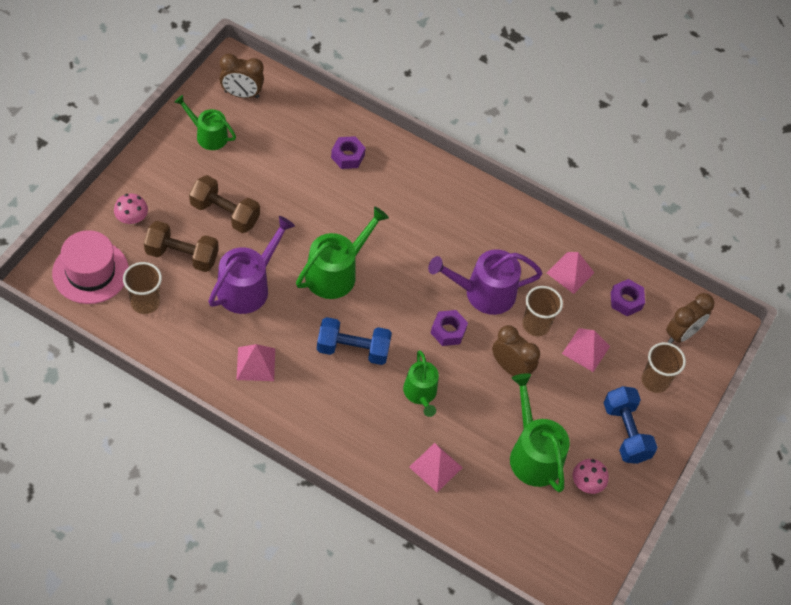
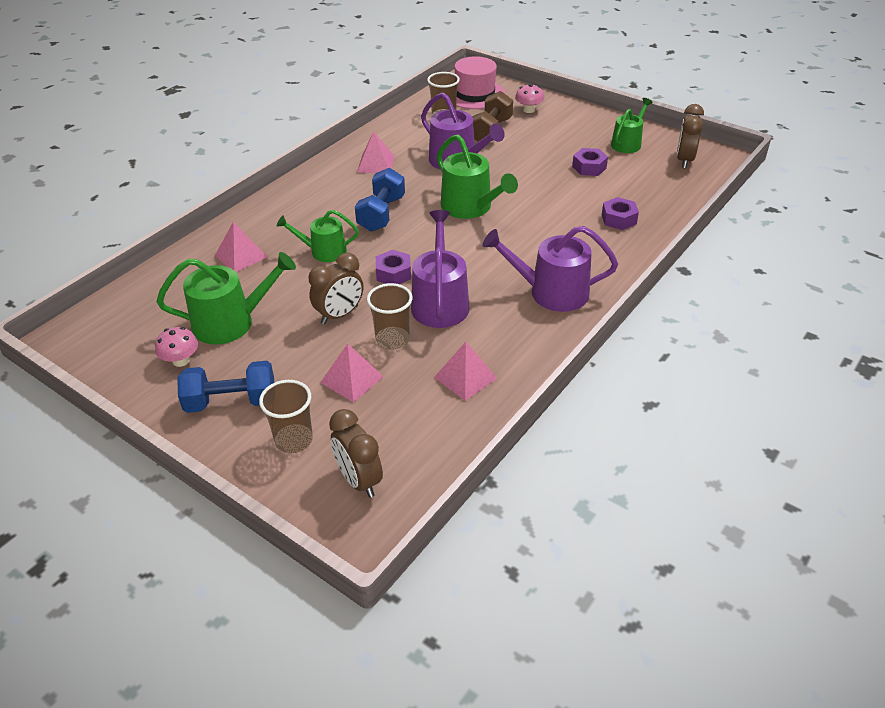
camera: 105 degrees right, 15 degrees down
brown dumbbell [189,175,260,233] -> none
purple nut [611,279,645,316] -> purple nut moved to [572,148,608,176]
none -> purple watering can [483,226,618,312]

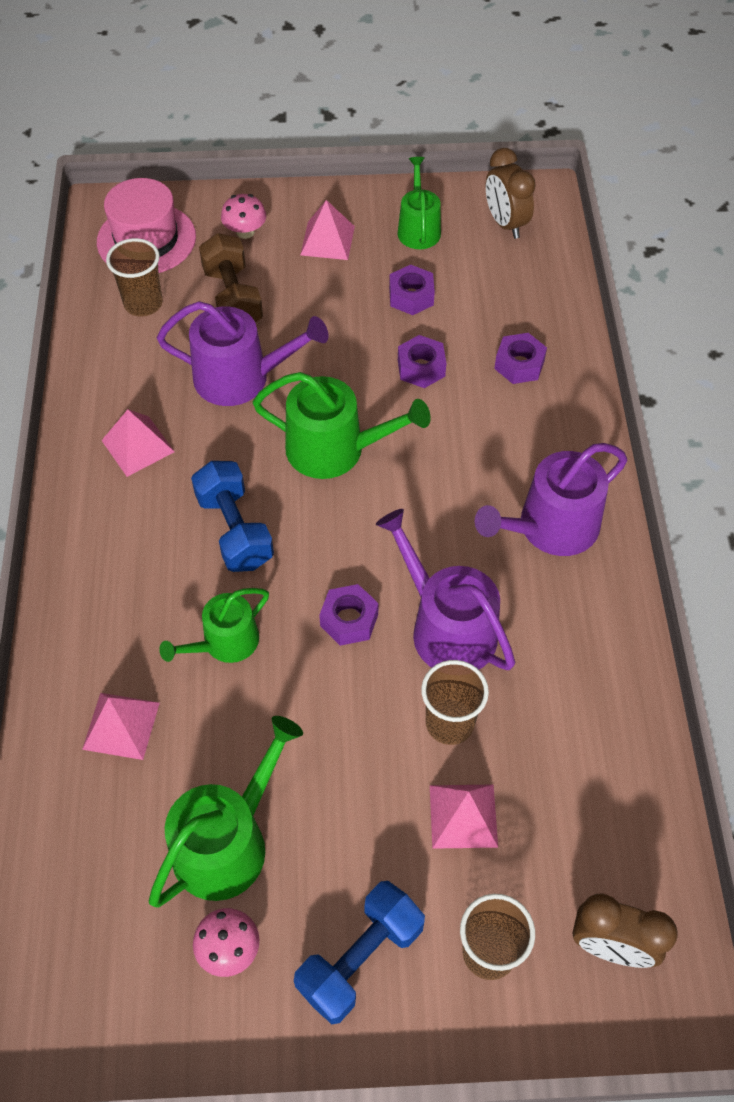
camera: 40 degrees left, 15 degrees up
brown clock [308,253,363,324] -> none
pink pyramid [434,342,497,401] -> pink pyramid moved to [300,200,355,260]
none -> purple nut [398,335,446,388]

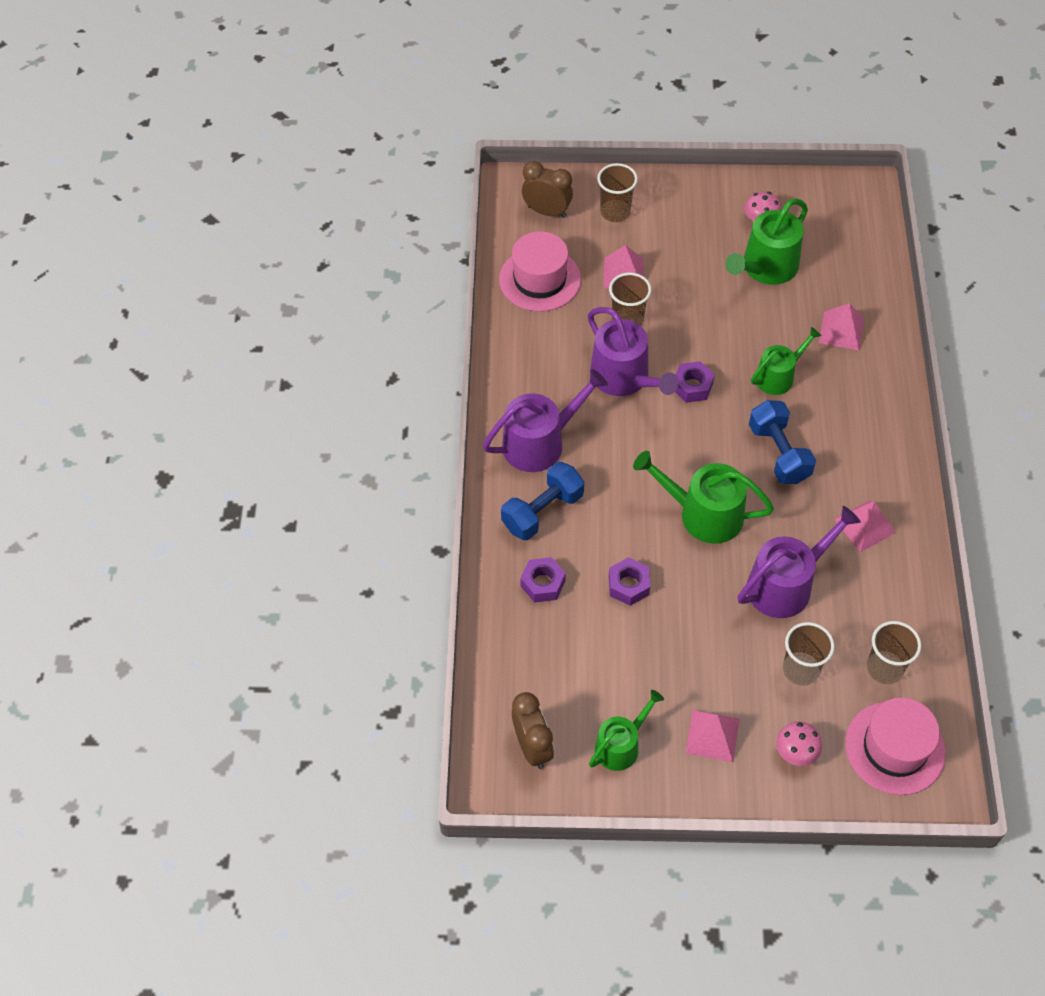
camera: 175 degrees left, 0 degrees up
purple watering can [157,301,329,406] -> purple watering can turned 135 degrees clockwise [737,506,860,618]
brown dumbbell [199,233,263,323] -> brown cup [783,622,834,686]
blue dumbbell [294,881,425,1024] -> blue dumbbell moved to [501,462,584,540]
purple nut [389,265,435,315] -> none
green watering can [397,157,441,249] -> green watering can turned 135 degrees counterclockwise [589,690,664,771]
none -> pink hat [499,231,581,312]

